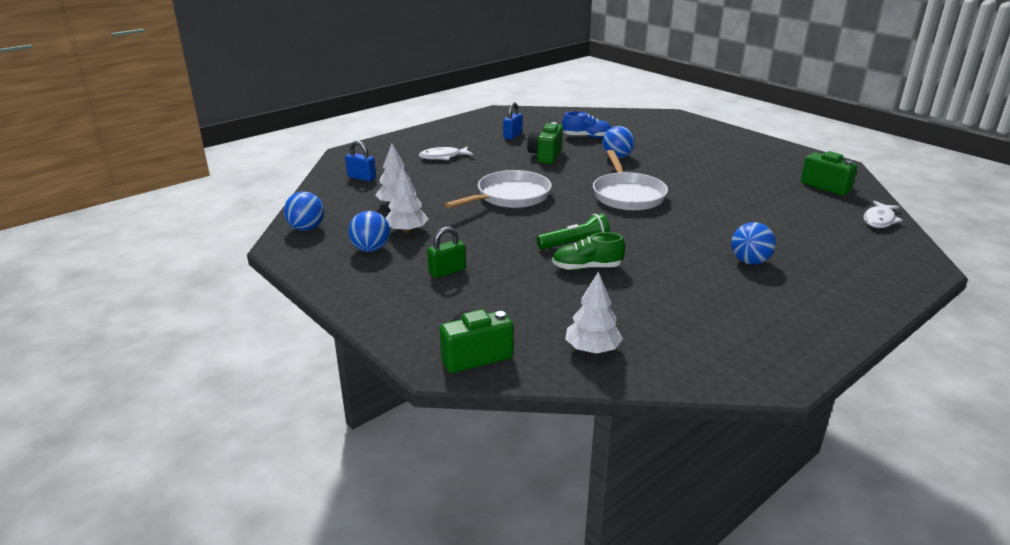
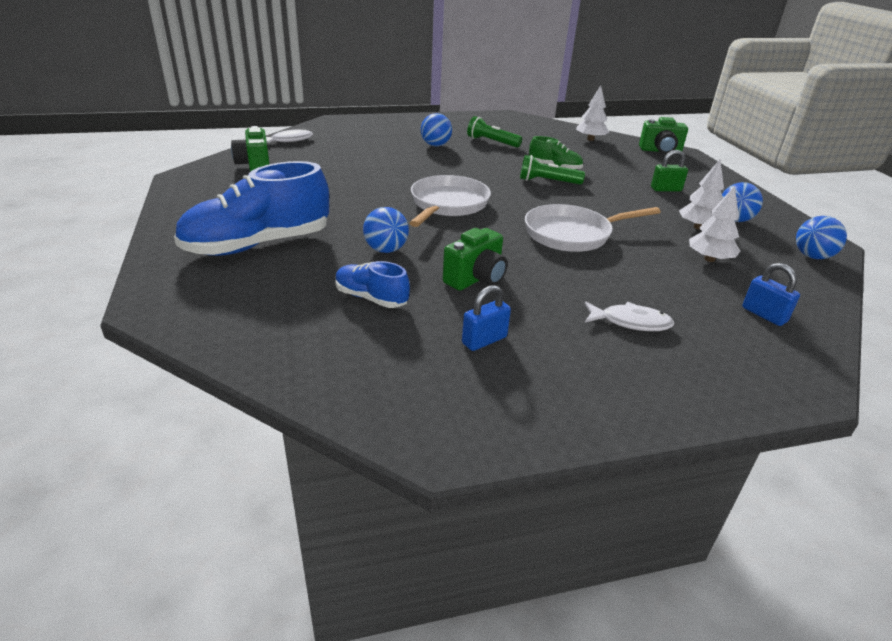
camera: 155 degrees left, 5 degrees up
none -> blue shoe [174,161,329,256]
none -> green flashlight [467,116,522,148]

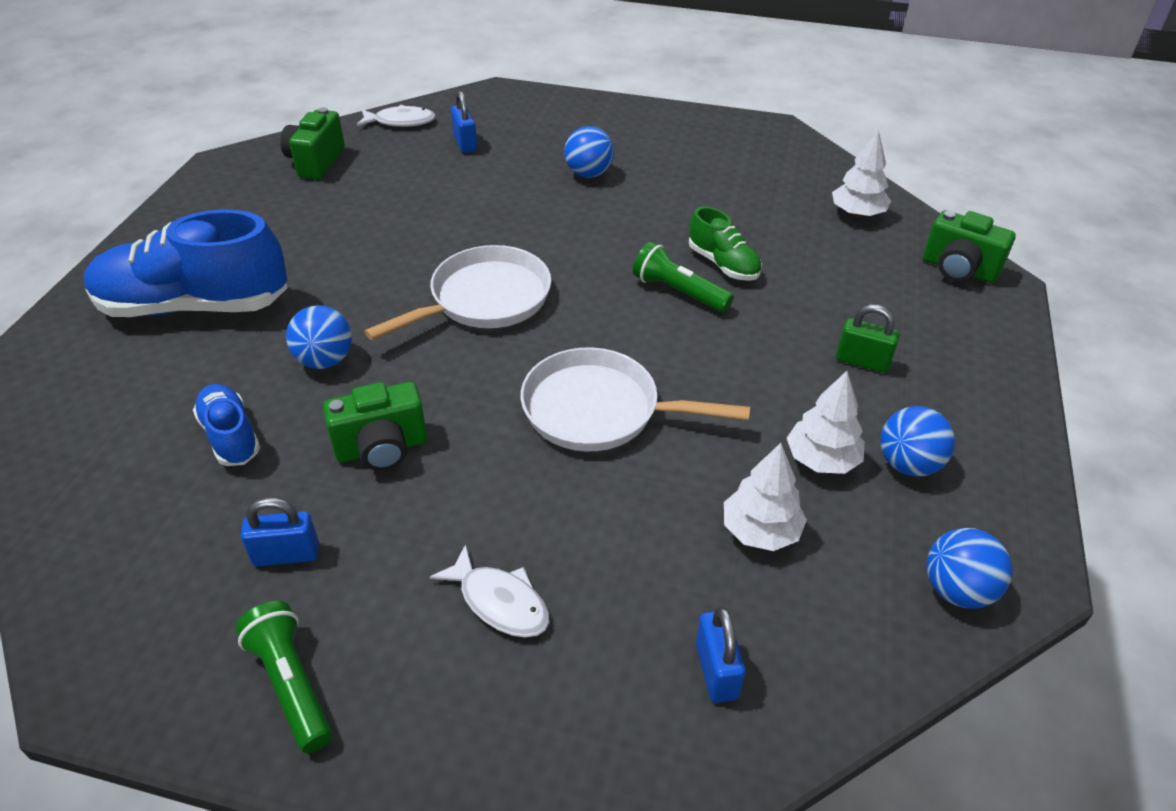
camera: 30 degrees right, 10 degrees up
green flashlight [467,116,522,148] -> green flashlight moved to [235,601,332,753]
none -> blue padlock [451,91,477,153]

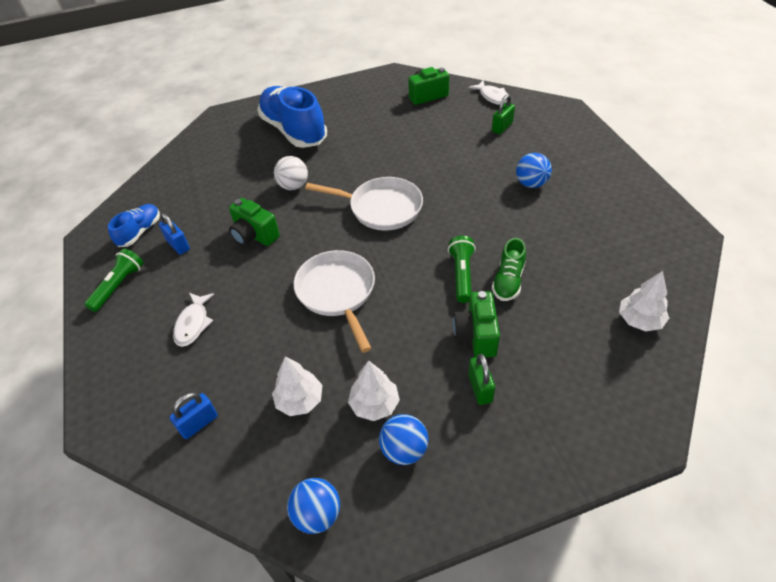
camera: 60 degrees right, 5 degrees up
blue shoe [193,384,260,466] -> blue shoe moved to [108,204,160,247]
blue ball [286,305,352,369] -> white ball [274,156,308,190]
blue padlock [451,91,477,153] -> green padlock [492,95,515,134]
green camera [923,210,1016,283] -> green camera moved to [453,291,500,357]

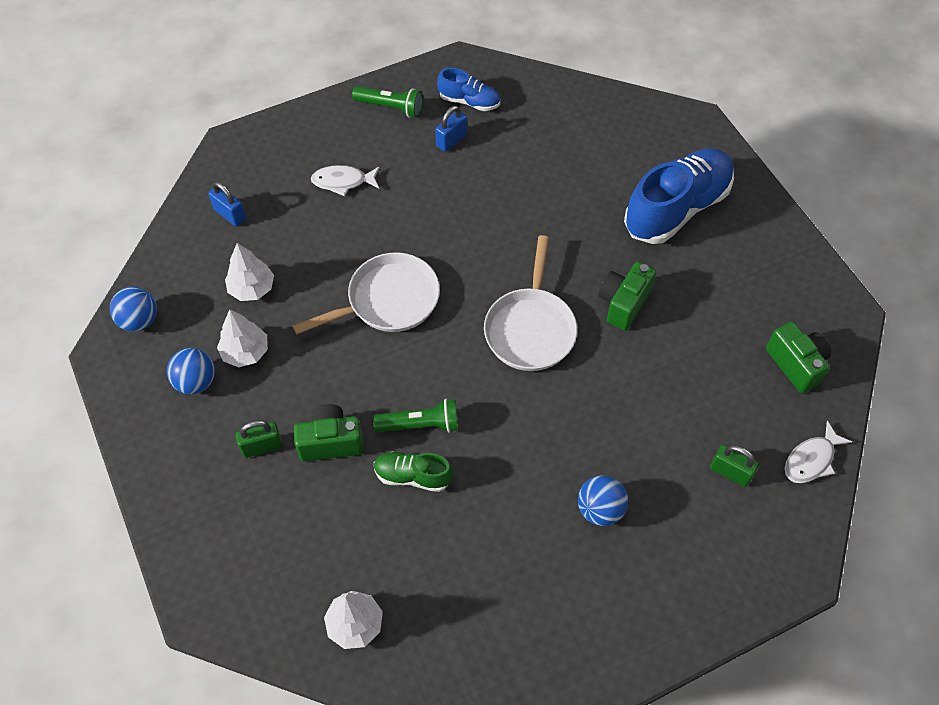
camera: 80 degrees right, 10 degrees up
green camera [229,198,280,246] -> green camera moved to [599,262,656,330]
white ball [274,156,308,190] -> none

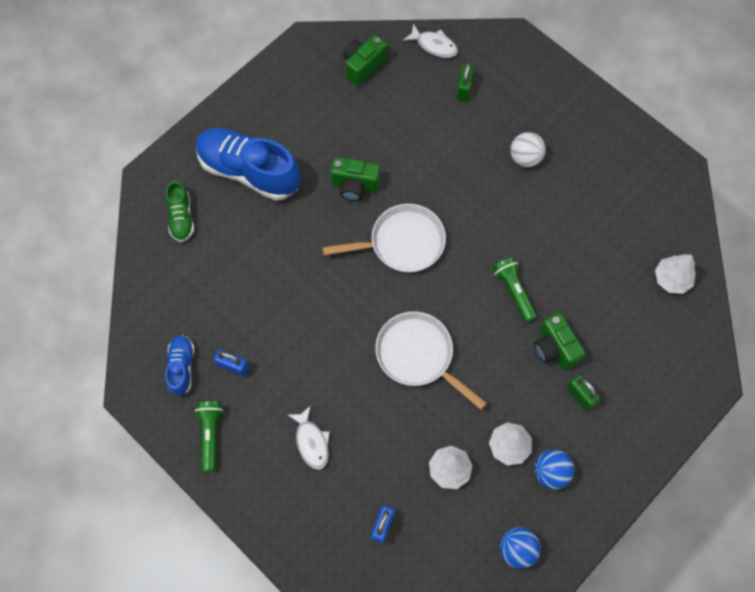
camera: 110 degrees left, 10 degrees up
green shoe [374,451,453,492] -> green shoe moved to [166,181,194,242]
blue ball [578,476,628,526] -> white ball [510,132,546,167]

